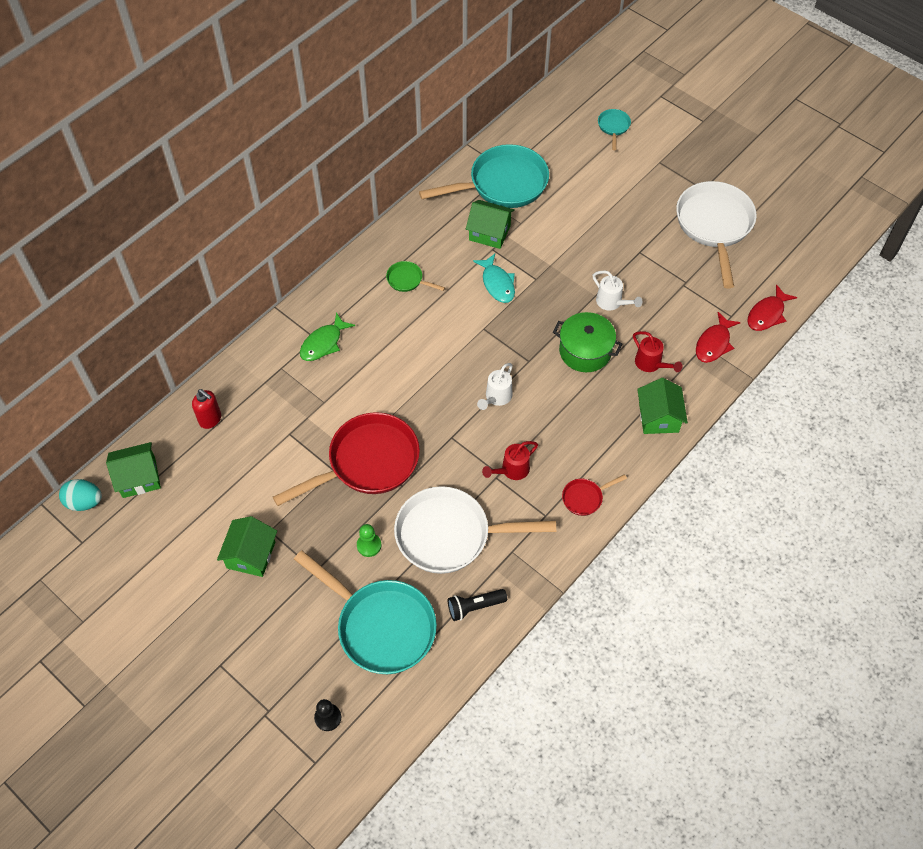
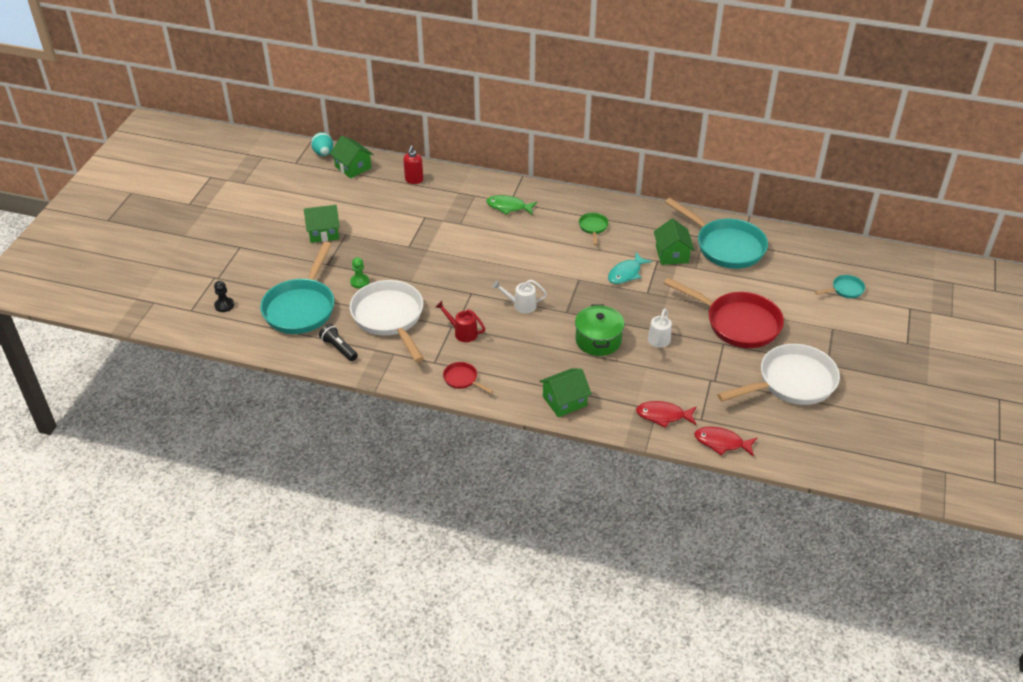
camera: 65 degrees right, 15 degrees down
red pan [273,412,420,506] -> red pan moved to [664,278,784,348]
red watering can [633,331,683,372] -> none

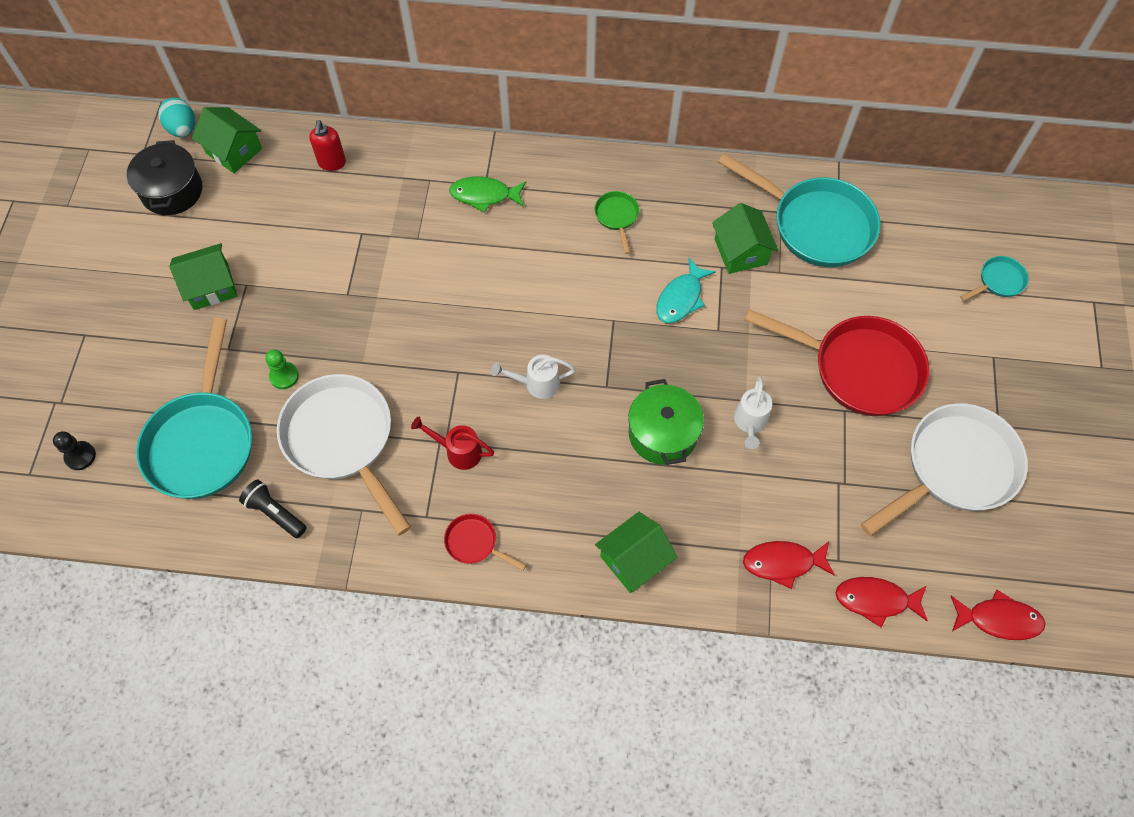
camera: 10 degrees left, 20 degrees up
none -> black pot [127,140,202,215]
none -> red fish [951,590,1046,640]

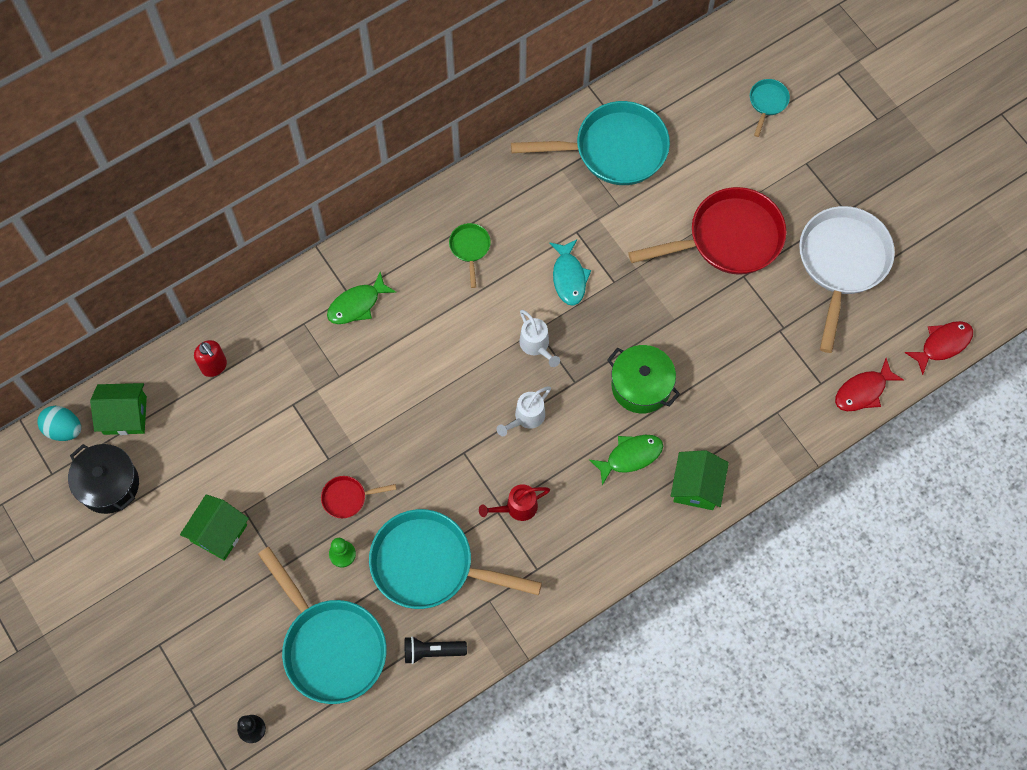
camera: 40 degrees left, 5 degrees up
white pan [277,374,411,536] -> turquoise pan [369,509,542,609]
red pan [444,514,526,570] -> red pan moved to [321,476,396,518]
green pan [594,191,639,254] -> green pan turned 45 degrees clockwise [449,223,491,288]
green house [712,203,779,274] -> none
white watering can [734,377,772,449] -> white watering can moved to [519,310,560,367]
red fish [743,541,835,589] -> none
none -> green fish [589,435,663,485]

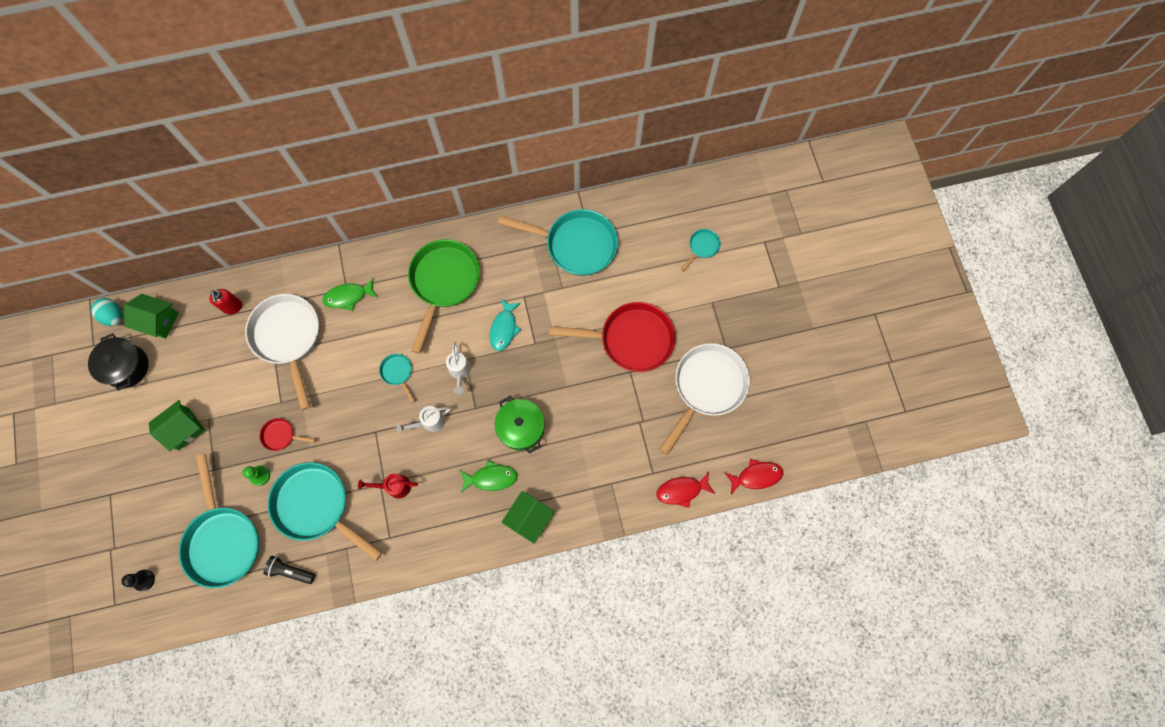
camera: 20 degrees right, 5 degrees up
green pan [449,223,491,288] -> green pan [408,239,480,354], size x2.27
none -> white pan [245,294,319,410]
none -> turquoise pan [379,354,415,403]

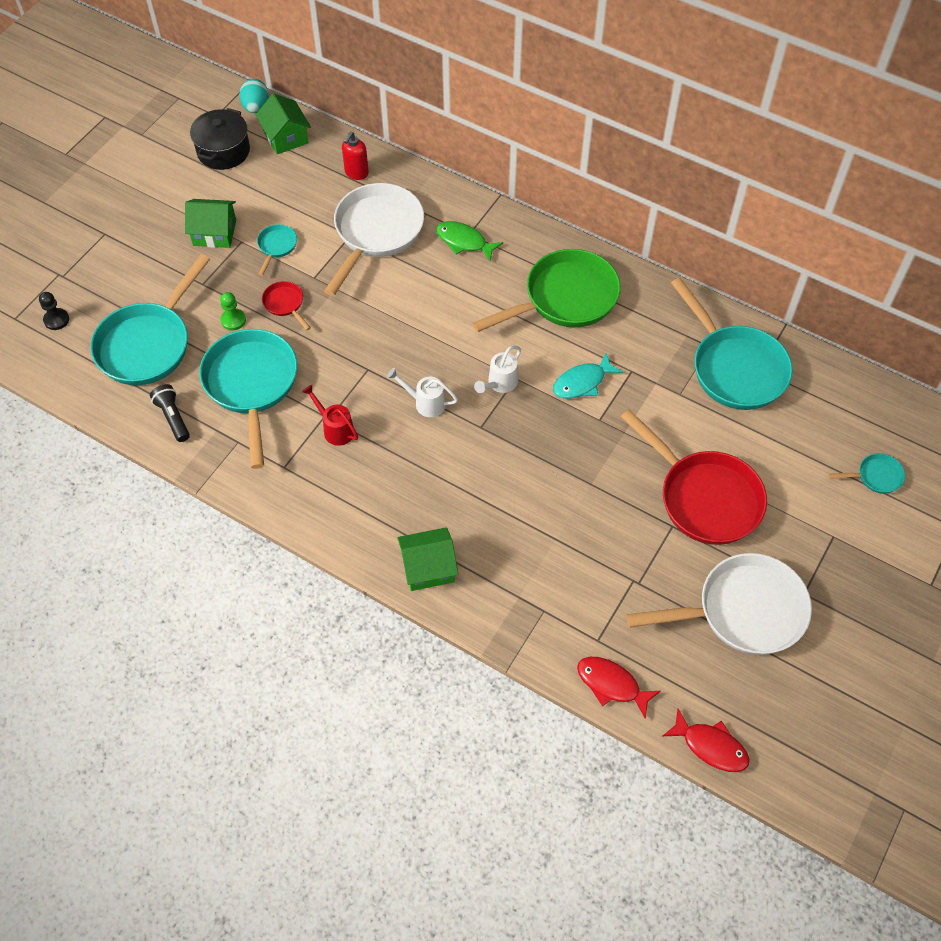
camera: 45 degrees right, 15 degrees down
turquoise pan [379,354,415,403] -> turquoise pan moved to [257,224,297,276]
green fish [460,460,518,493] -> none
green pot [495,395,545,454] -> none

